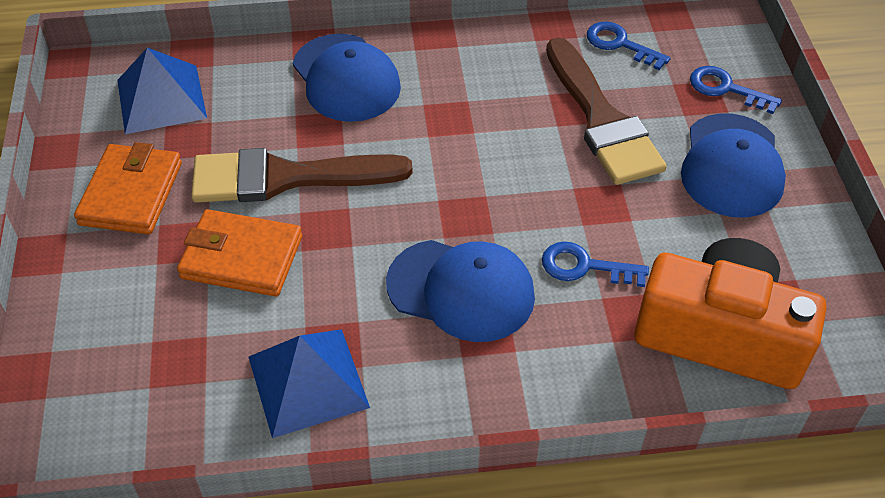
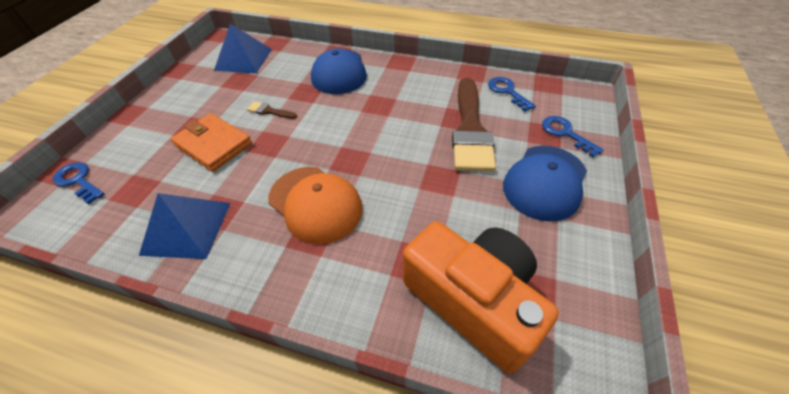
camera: 25 degrees right, 0 degrees up
orange wallet [74,142,182,234] -> none
brown brush [191,148,413,203] -> brown brush [247,101,297,119], size x0.40
blue cap [386,240,535,342] -> orange cap [268,167,363,244]
blue key [542,241,649,287] -> blue key moved to [53,162,104,204]

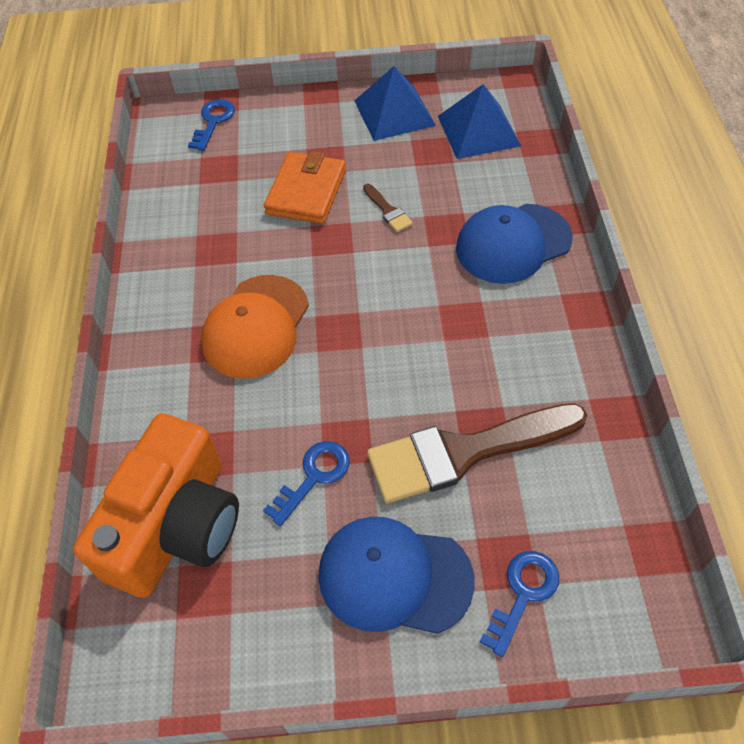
camera: 70 degrees right, 5 degrees up
blue pyramid [139,193,231,259] -> blue pyramid moved to [354,66,436,141]
brown brush [247,101,297,119] -> brown brush turned 150 degrees clockwise [363,184,413,232]
blue key [488,77,536,111] -> blue key moved to [263,441,350,526]

